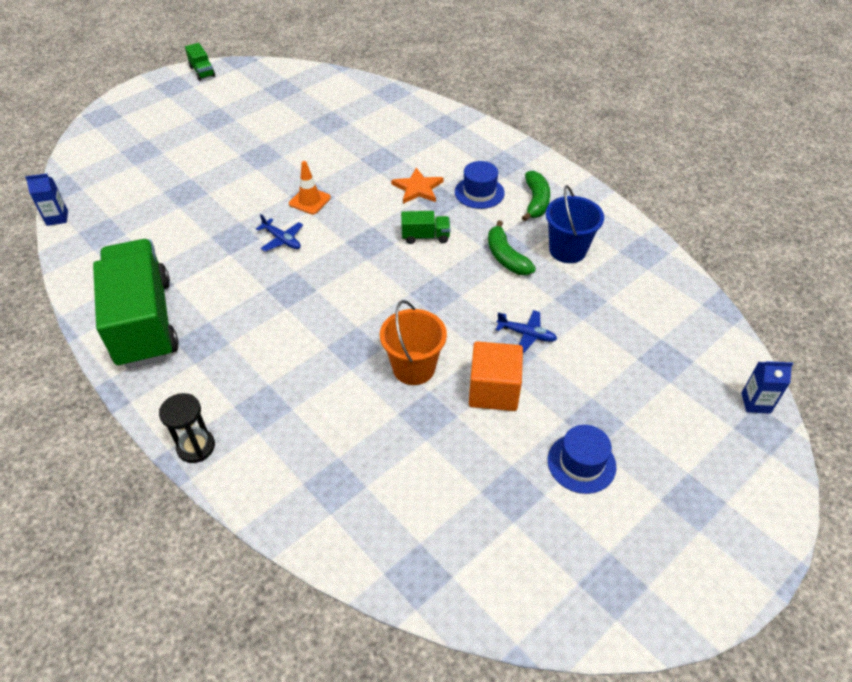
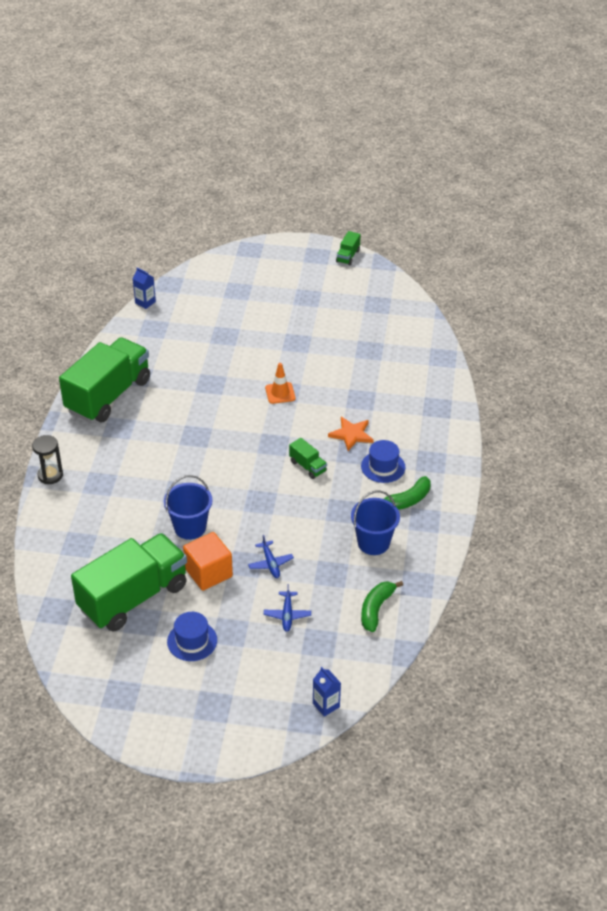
camera: 50 degrees right, 5 degrees down
blue plane [256,214,303,252] -> blue plane moved to [264,584,311,632]
orange bucket [380,300,447,385] -> blue bucket [164,475,213,540]
green banana [488,220,536,275] -> green banana moved to [361,581,403,632]
none -> green truck [71,533,187,631]

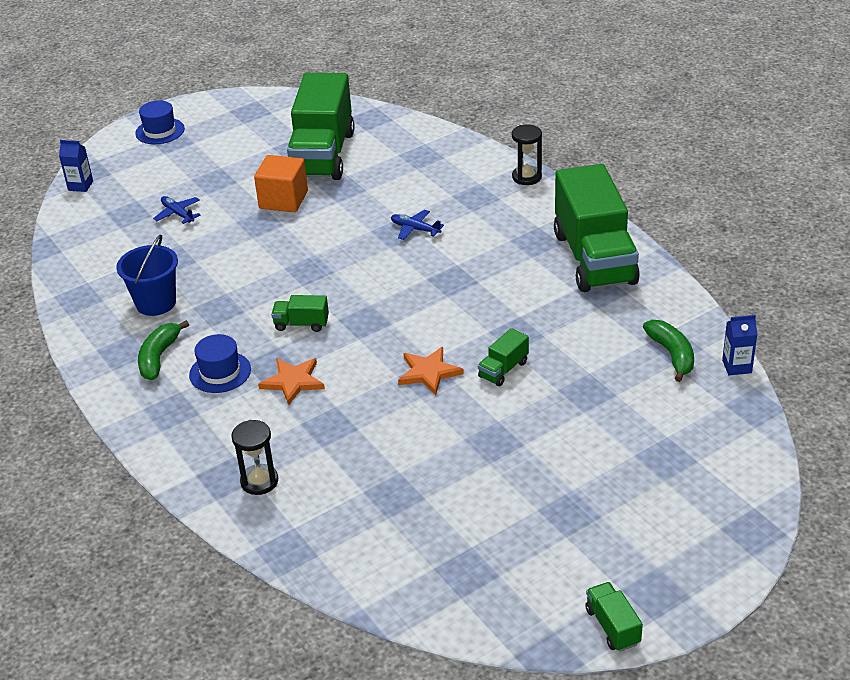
camera: 140 degrees right, 5 degrees down
blue bucket [164,475,213,540] -> none
blue hat [167,612,217,661] -> blue hat moved to [135,100,185,144]
blue plane [248,535,294,578] -> blue plane moved to [391,210,444,240]
orange traffic cone [265,363,296,404] -> orange star [398,347,464,395]
green banana [361,581,403,632] -> green banana moved to [643,320,694,382]
none -> black hourglass [231,420,278,495]
none -> green truck [478,328,529,386]

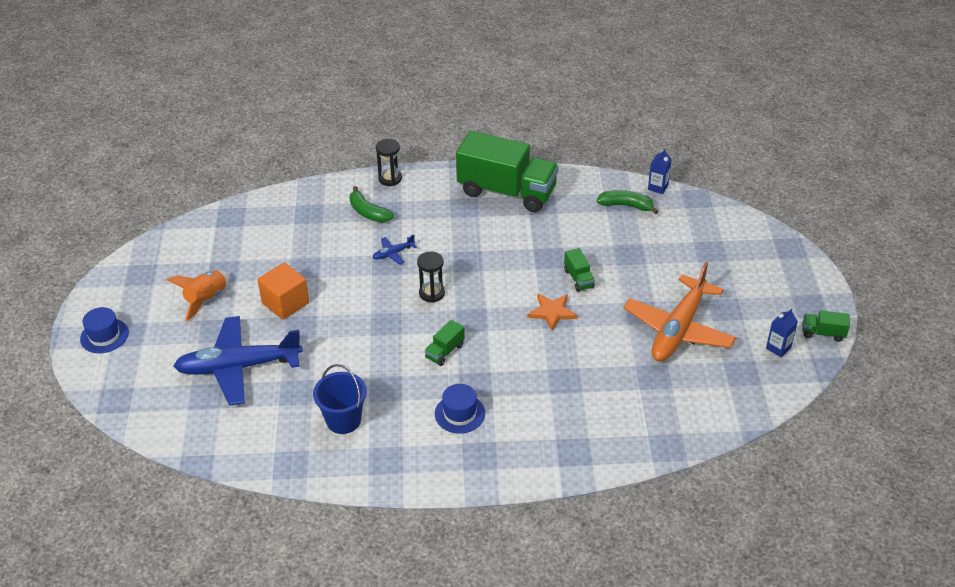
camera: 60 degrees left, 5 degrees up
blue carton [59,140,93,192] -> blue carton moved to [766,309,798,357]
green banana [138,320,189,380] -> green banana moved to [349,186,394,222]
blue plane [153,196,200,224] -> blue plane [173,316,303,406], size x2.49
black hourglass [231,420,278,495] -> black hourglass moved to [417,251,445,303]
orange star [258,358,325,405] -> none
green truck [287,73,355,180] -> none
none -> orange rocket [166,270,230,321]
none -> orange plane [623,262,736,361]

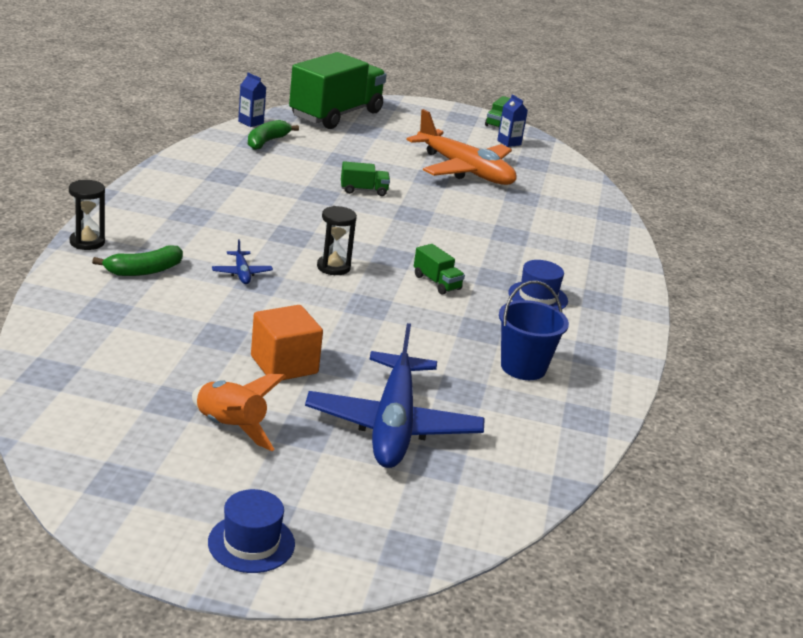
camera: 80 degrees left, 15 degrees down
green truck [456,131,559,212] -> green truck moved to [289,52,387,129]
orange star [527,294,577,331] -> none

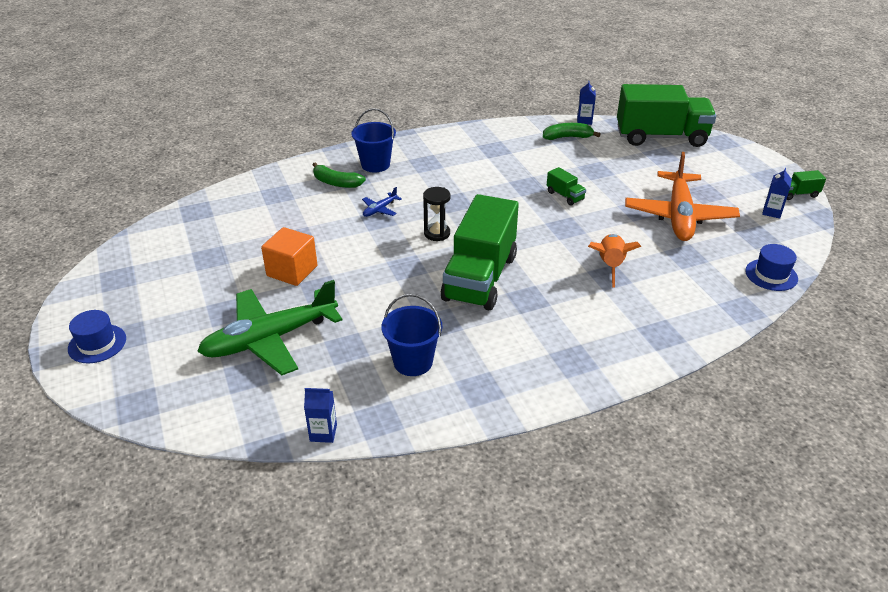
camera: 60 degrees right, 10 degrees up
black hourglass [69,180,105,250] -> none
orange rocket [192,374,286,451] -> orange rocket moved to [588,234,641,288]
blue plane [305,323,485,468] -> green plane [197,280,342,375]
green truck [414,244,465,295] -> green truck [441,194,519,310], size x2.48
blue hat [508,260,568,310] -> blue hat moved to [745,244,798,291]
none -> blue carton [304,388,337,443]
none -> blue bucket [351,108,396,172]

